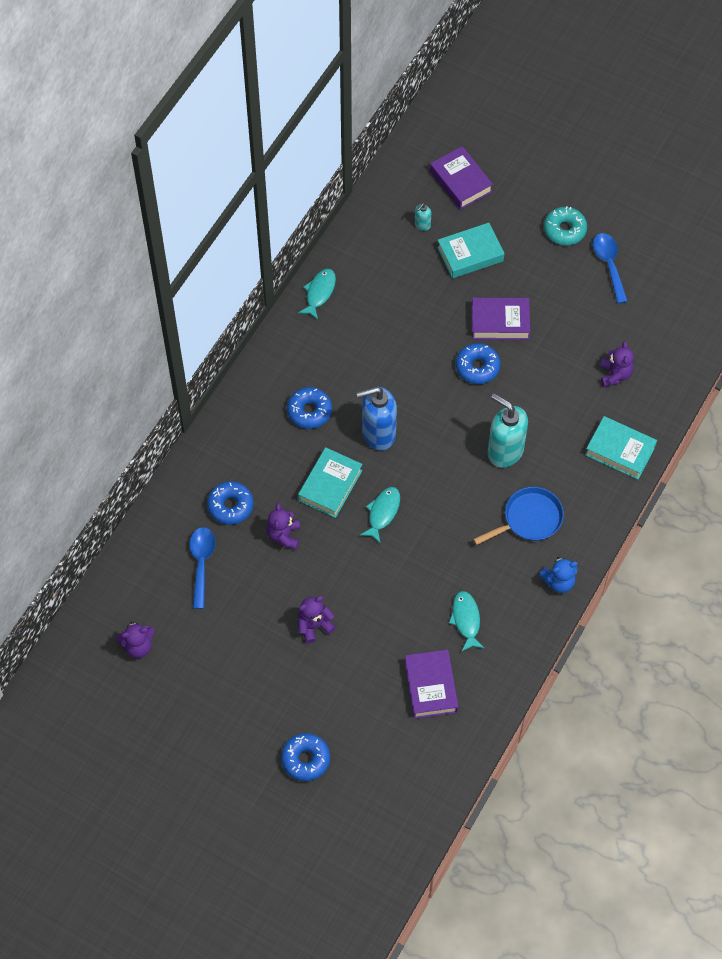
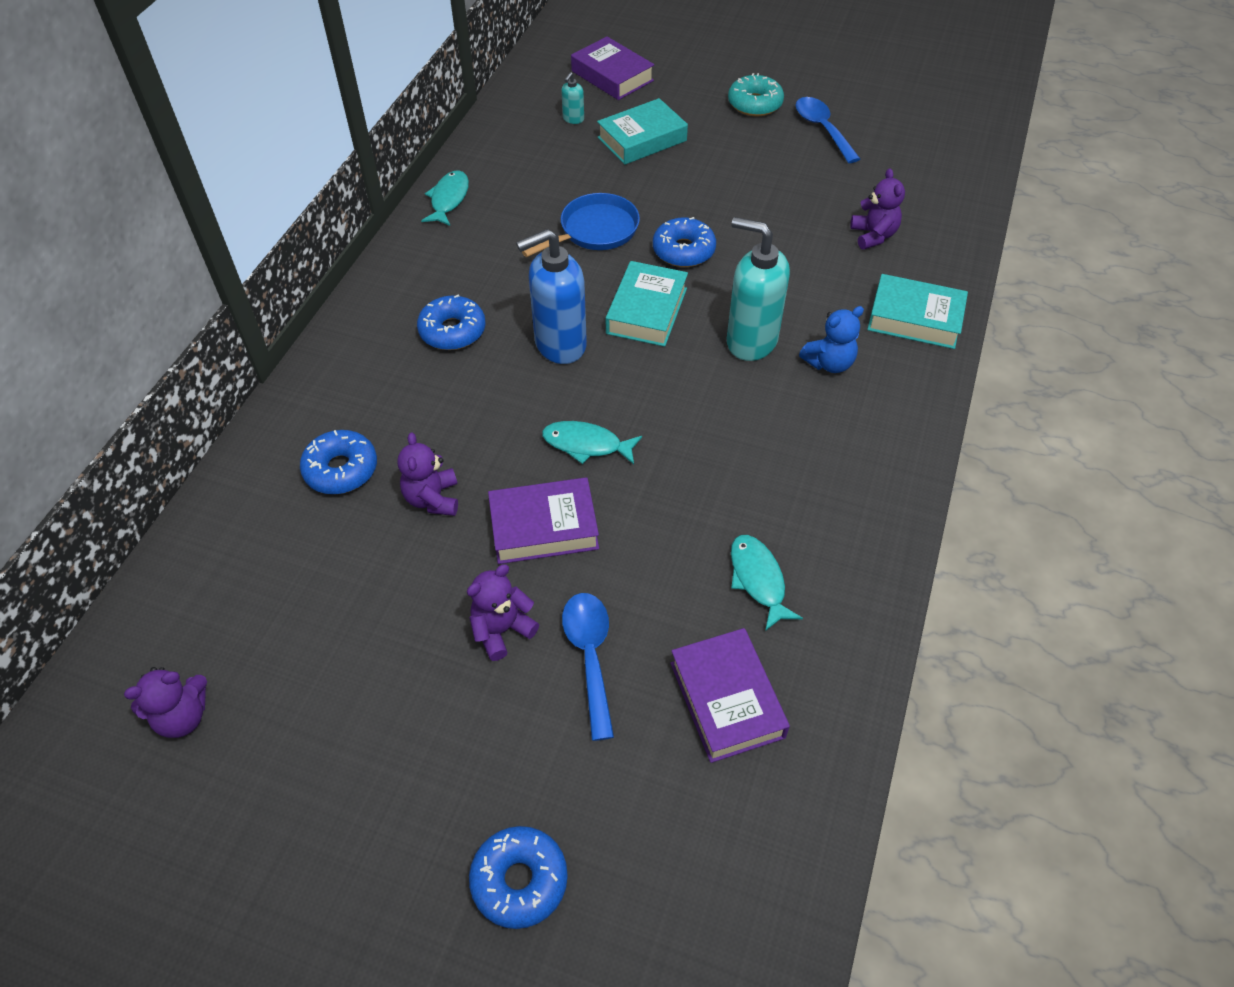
camera: 10 degrees left, 10 degrees down
blue spoon [189,527,215,609] -> blue spoon moved to [562,593,614,741]
turquoise book [298,447,362,518] -> turquoise book moved to [606,261,688,347]
turquoise fish [360,487,400,544] -> turquoise fish turned 90 degrees counterclockwise [542,421,642,465]
purple book [472,297,530,340] -> purple book moved to [488,477,599,564]
blue pan [473,487,564,545] -> blue pan moved to [522,193,640,257]
blue teddy bear [539,557,578,593] -> blue teddy bear moved to [799,306,864,373]

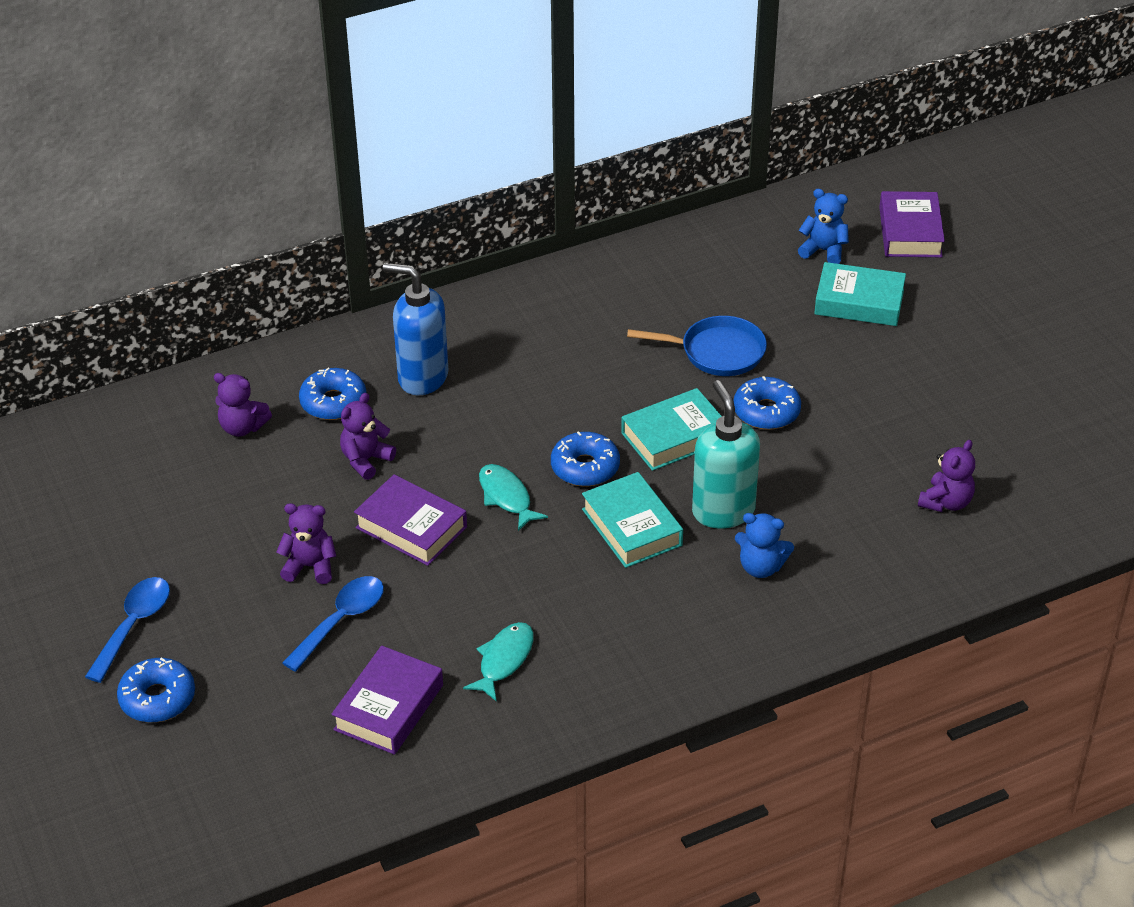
camera: 45 degrees right, 10 degrees down
purple teddy bear [124,667,207,738] -> purple teddy bear moved to [214,373,272,437]
blue donut [417,294,486,350] -> blue donut moved to [551,431,620,486]
turquoise fish [421,170,469,226] -> none
blue soap dispenser [516,229,587,364] -> blue soap dispenser moved to [383,263,448,395]
turquoise soap dispenser [561,72,584,124] -> blue teddy bear [798,189,849,264]
turquoise donut [728,73,784,117] -> none
blue spoon [795,97,860,163] -> blue spoon moved to [85,577,170,683]
turquoise book [867,274,968,349] -> turquoise book moved to [582,472,683,568]

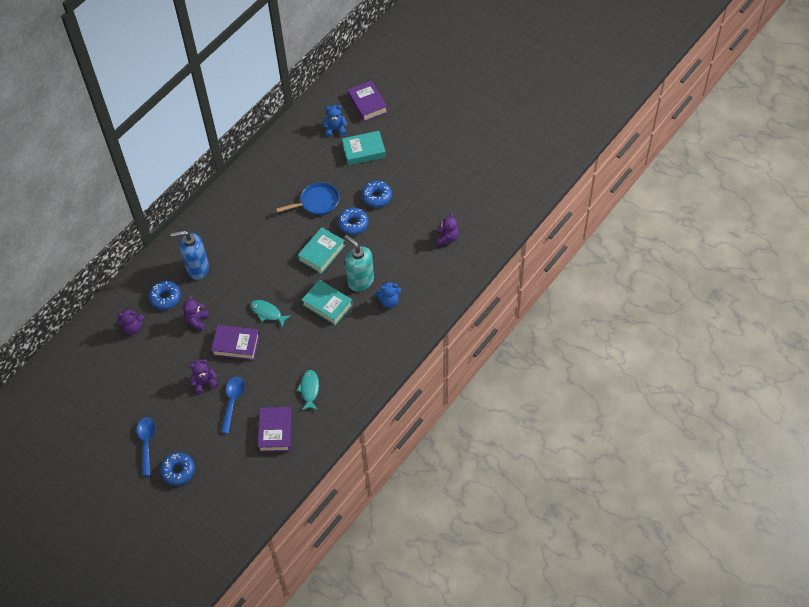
camera: 25 degrees left, 15 degrees up
blue donut [551,431,620,486] -> blue donut moved to [362,181,392,207]

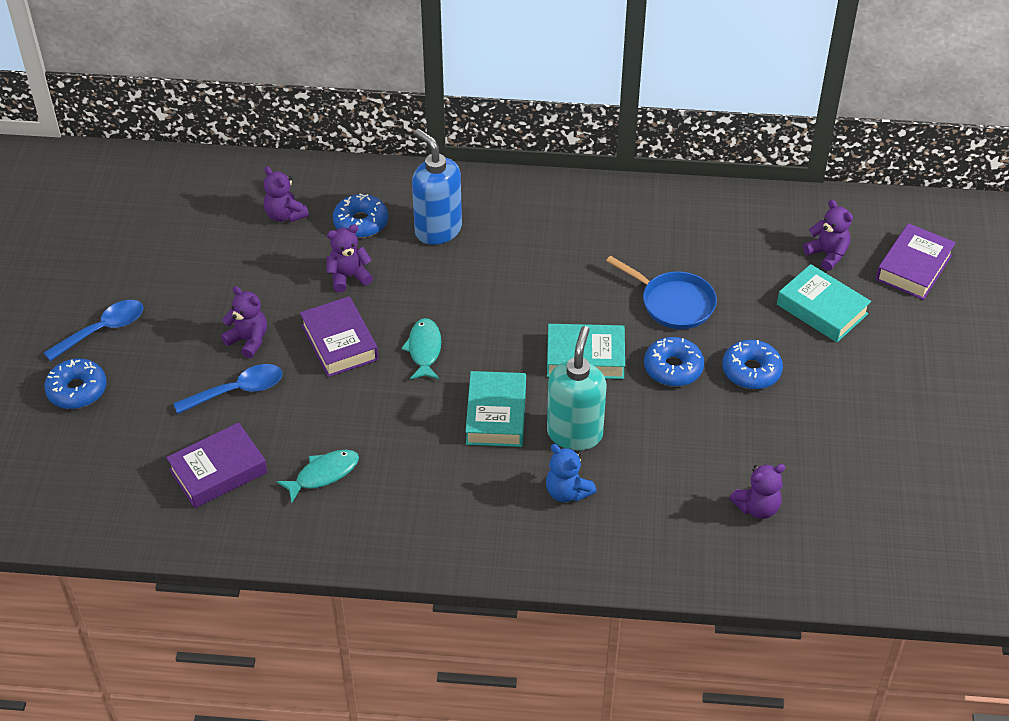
camera: 55 degrees right, 10 degrees down
blue teddy bear [323,105,347,137] -> purple teddy bear [803,200,853,271]

